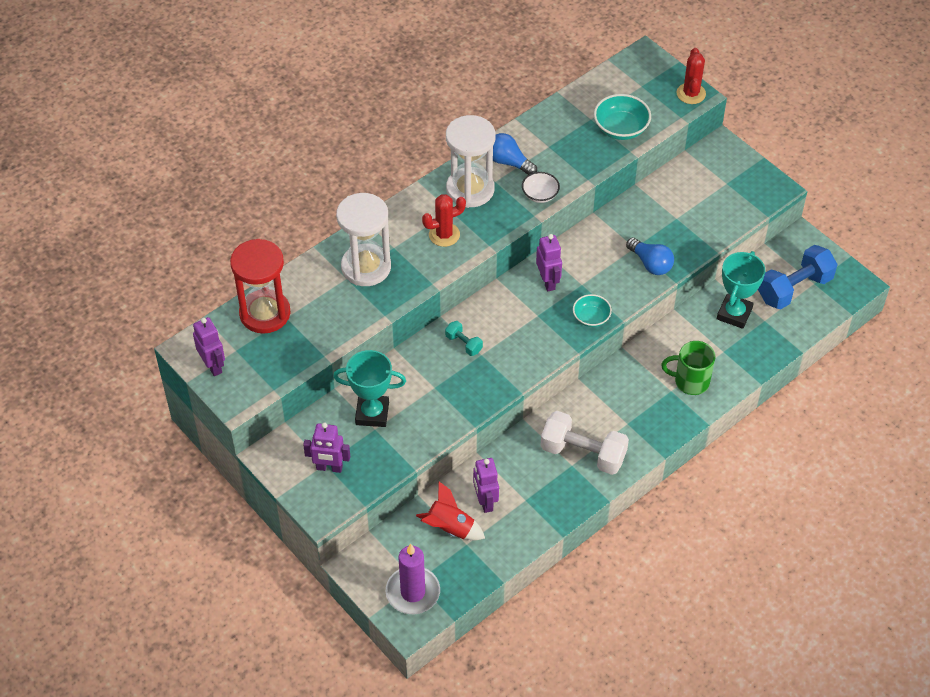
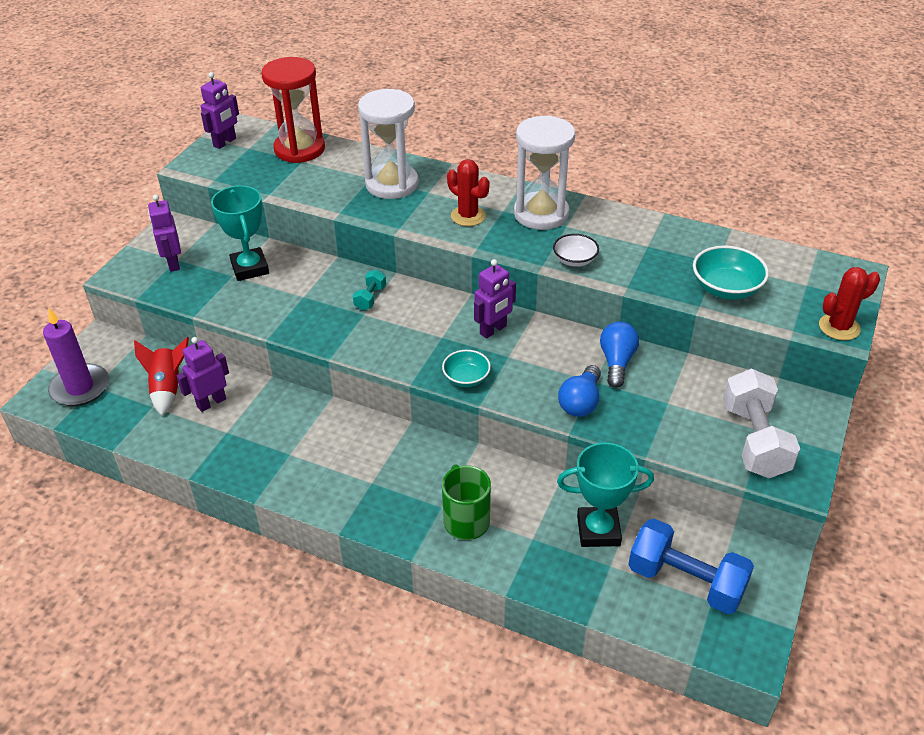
camera: 65 degrees right, 10 degrees down
blue light bulb [493,133,537,175] -> blue light bulb moved to [600,321,639,388]
white dumbbell [541,411,629,475] -> white dumbbell moved to [723,369,800,478]

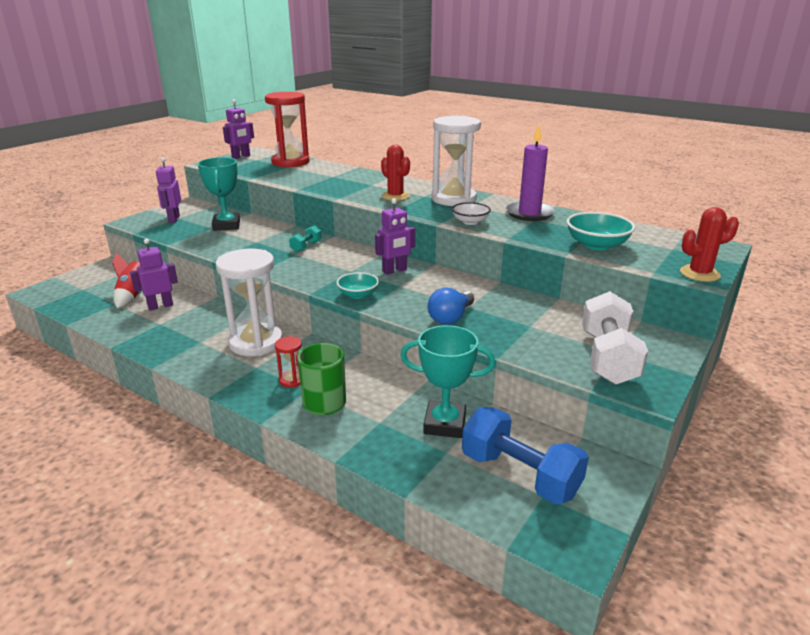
camera: 10 degrees right, 15 degrees down
purple candle [43,307,109,406] -> purple candle moved to [506,124,555,221]
white hourglass [358,89,419,199] -> white hourglass moved to [216,249,283,356]
blue light bulb [600,321,639,388] -> none
none -> red hourglass [275,336,302,388]

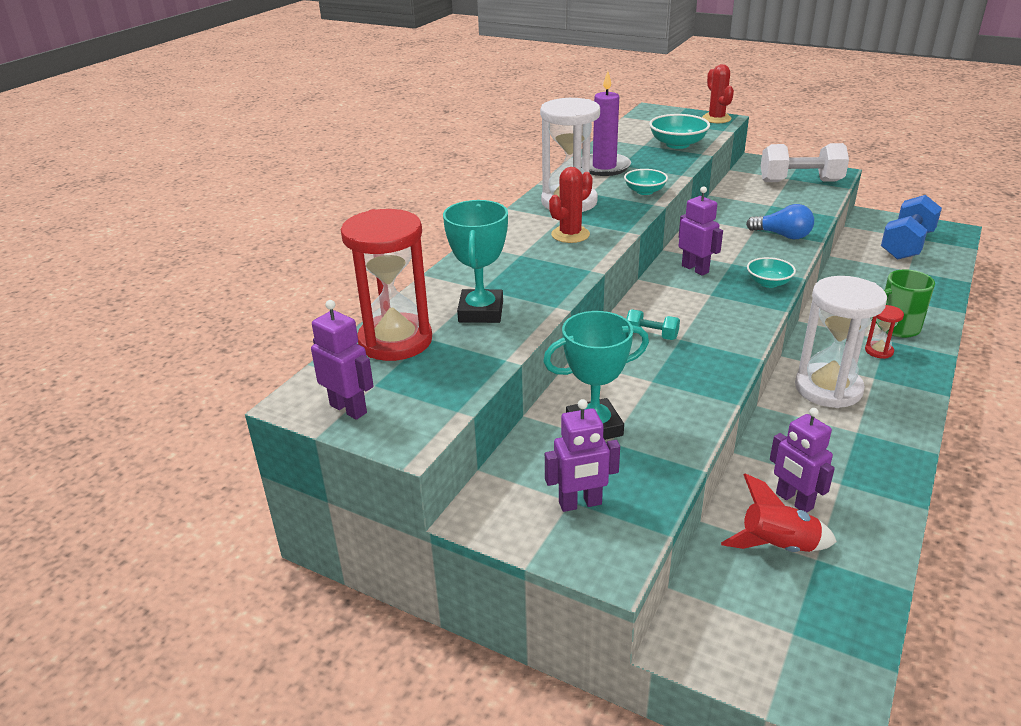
camera: 95 degrees left, 5 degrees up
turquoise trophy [401,325,495,438] -> turquoise trophy moved to [443,200,508,323]
white bowl [452,202,491,225] -> turquoise bowl [624,169,668,195]

